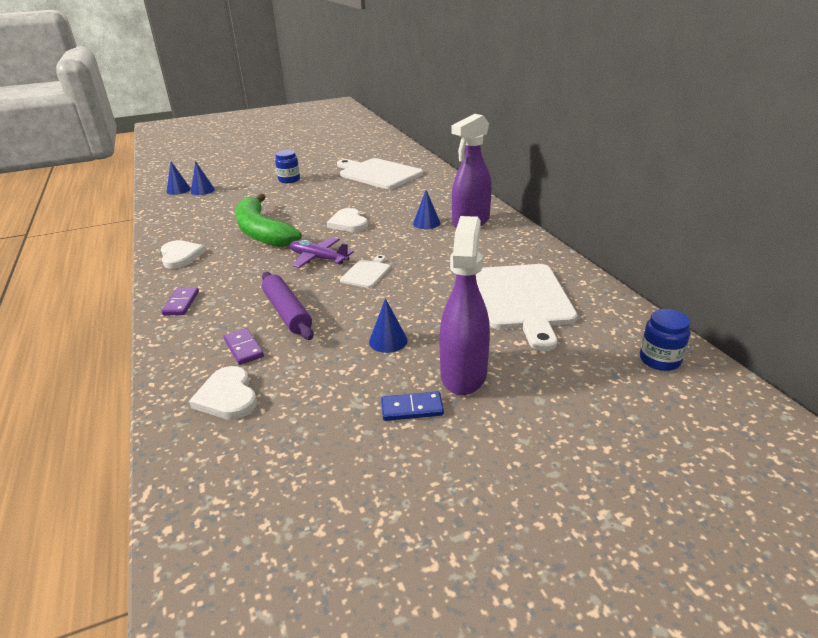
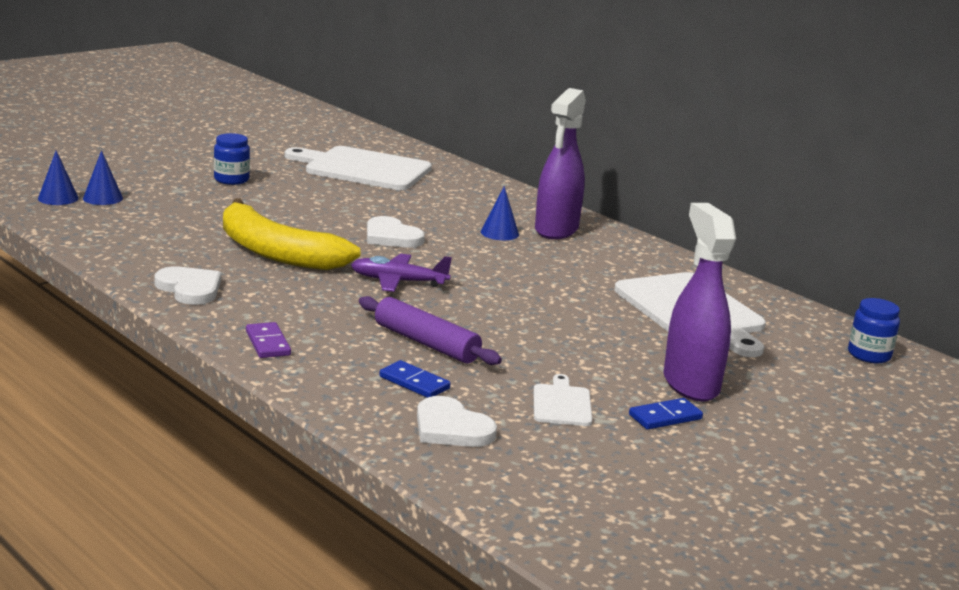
camera: 25 degrees left, 10 degrees down
purple domino [223,328,264,365] -> blue domino [379,360,451,398]
green banana [236,194,302,247] -> yellow banana [223,198,360,270]
white cutting board [340,255,390,288] -> white cutting board moved to [534,374,592,426]
blue cone [369,298,408,353] -> none

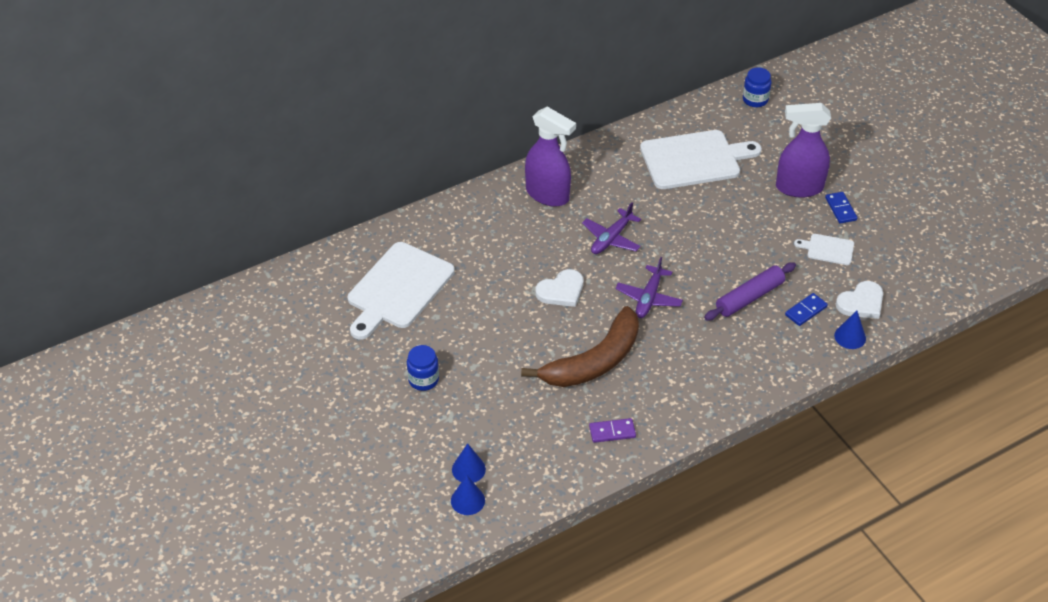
camera: 75 degrees left, 25 degrees up
white heart [154,266,221,305] -> none
yellow banana [223,198,360,270] -> brown banana [521,306,639,387]
purple domino [246,322,291,358] -> purple domino moved to [589,418,636,443]
blue cone [481,186,519,240] -> blue cone moved to [834,311,866,349]
none -> purple plane [582,202,641,254]

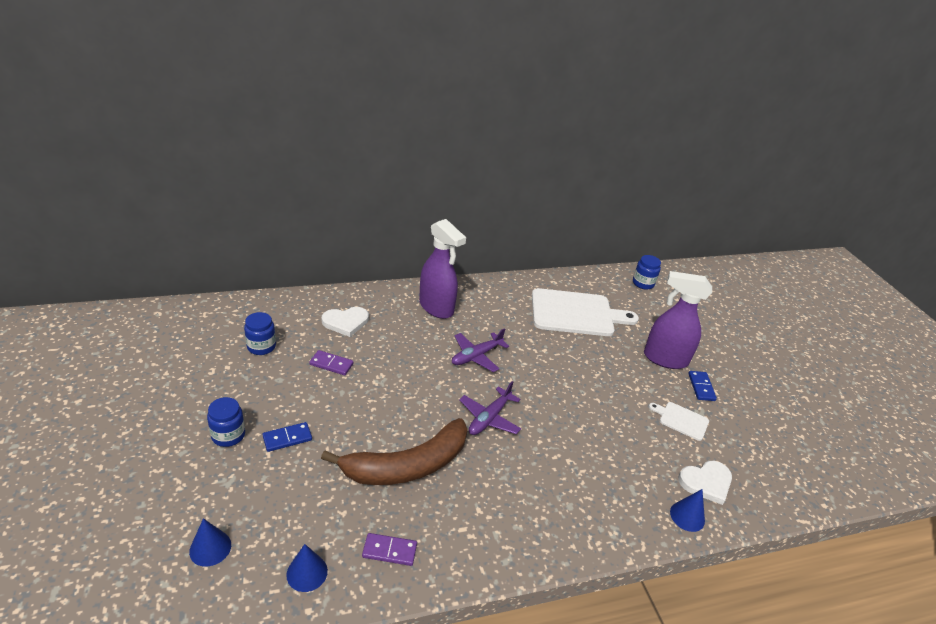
camera: 10 degrees right, 10 degrees down
white cutting board [348,242,455,340] -> blue jar [244,312,276,355]
blue cone [451,475,485,515] -> blue cone moved to [286,544,328,592]
white heart [535,269,583,307] -> white heart moved to [322,307,369,337]
purple rolling pin [704,262,796,320] -> none
blue domino [785,293,828,326] -> blue domino moved to [263,422,312,452]
none -> purple domino [309,350,353,375]

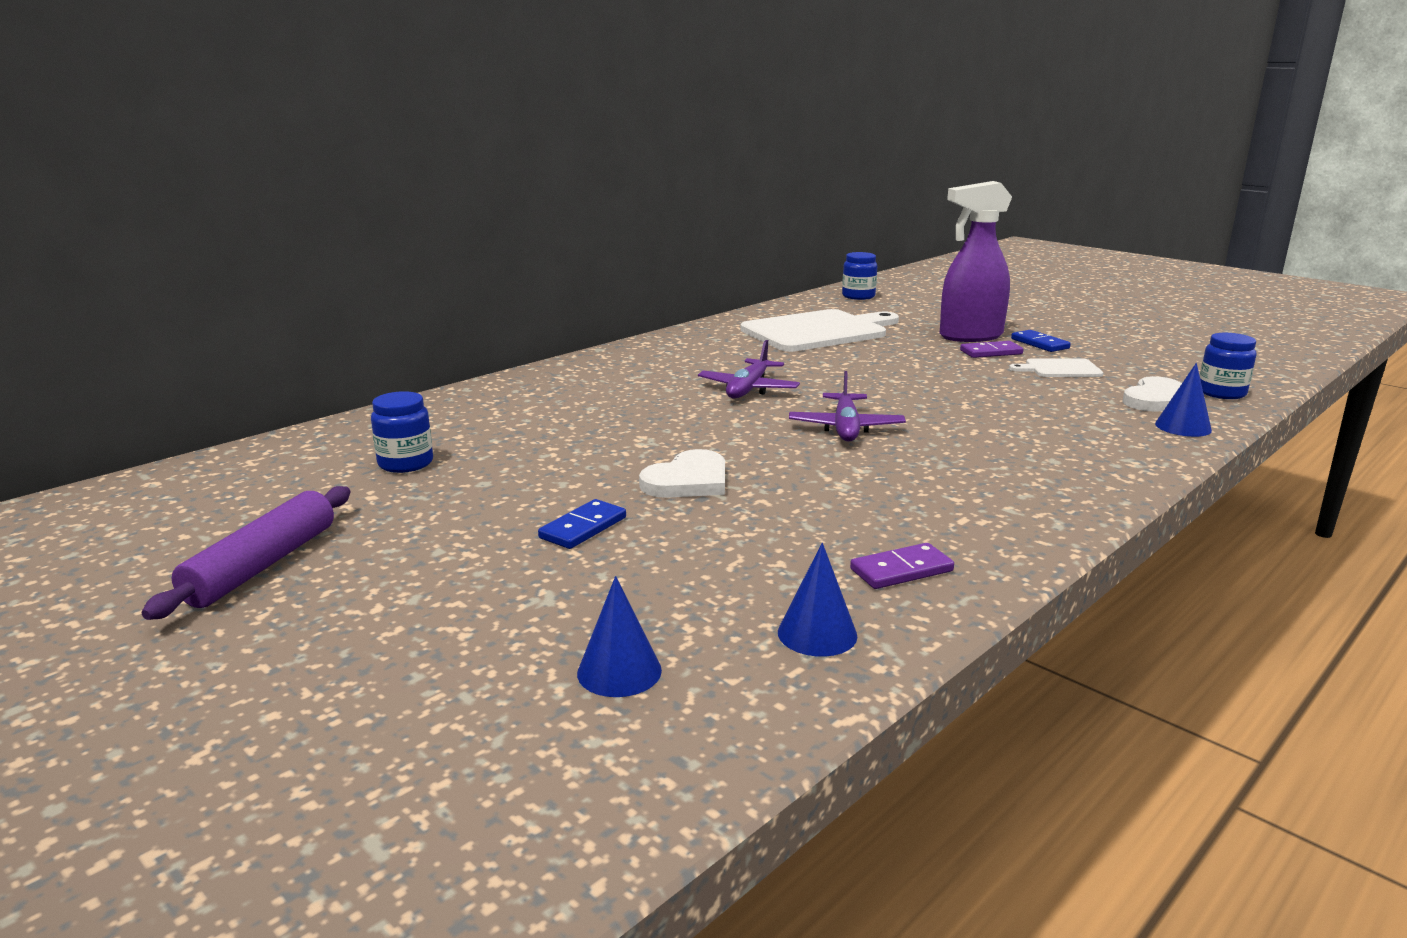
camera: 25 degrees left, 15 degrees down
blue jar [207,397,245,447] -> blue jar moved to [1200,333,1256,399]
purple domino [309,350,353,375] -> purple domino moved to [960,341,1023,358]
brown banana [321,418,468,485] -> none
white heart [322,307,369,337] -> white heart moved to [639,449,725,498]
purple spray bottle [419,219,466,319] -> none
none -> purple rolling pin [142,486,351,620]

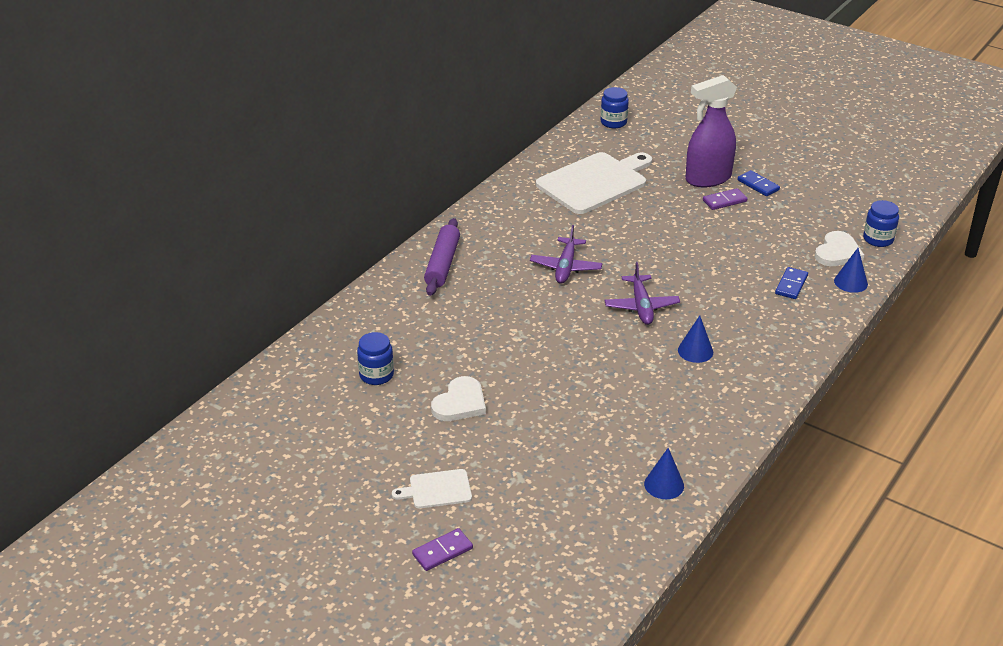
camera: 10 degrees left, 15 degrees up
purple rolling pin [142,486,351,620] -> purple rolling pin moved to [424,218,460,296]
blue domino [538,499,626,549] -> blue domino moved to [775,267,808,299]
blue cone [577,576,662,697] -> blue cone moved to [678,315,713,363]
white heart [639,449,725,498] -> white heart moved to [431,376,486,421]
purple domino [850,543,954,589] -> purple domino moved to [412,528,473,571]
white cutting board [1009,358,1103,377] -> white cutting board moved to [392,469,472,508]

